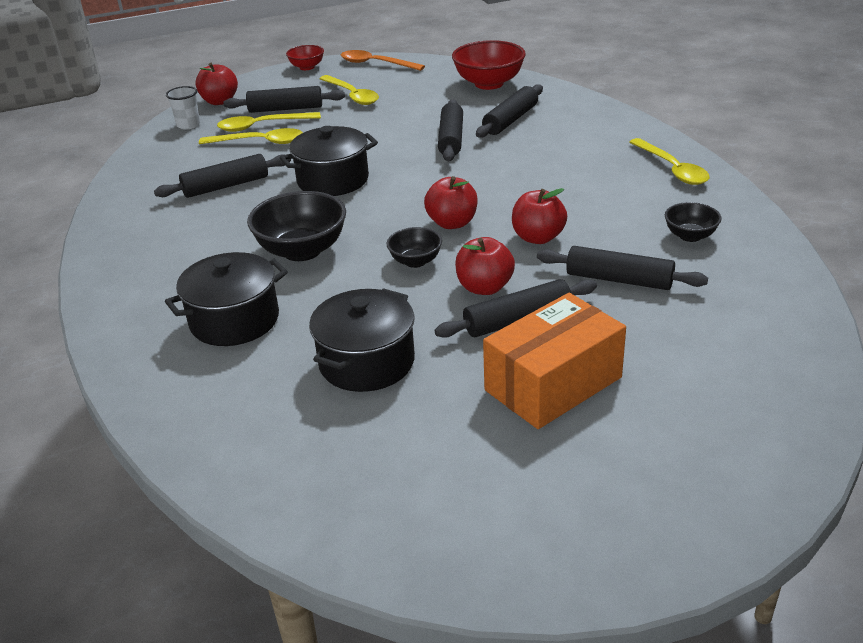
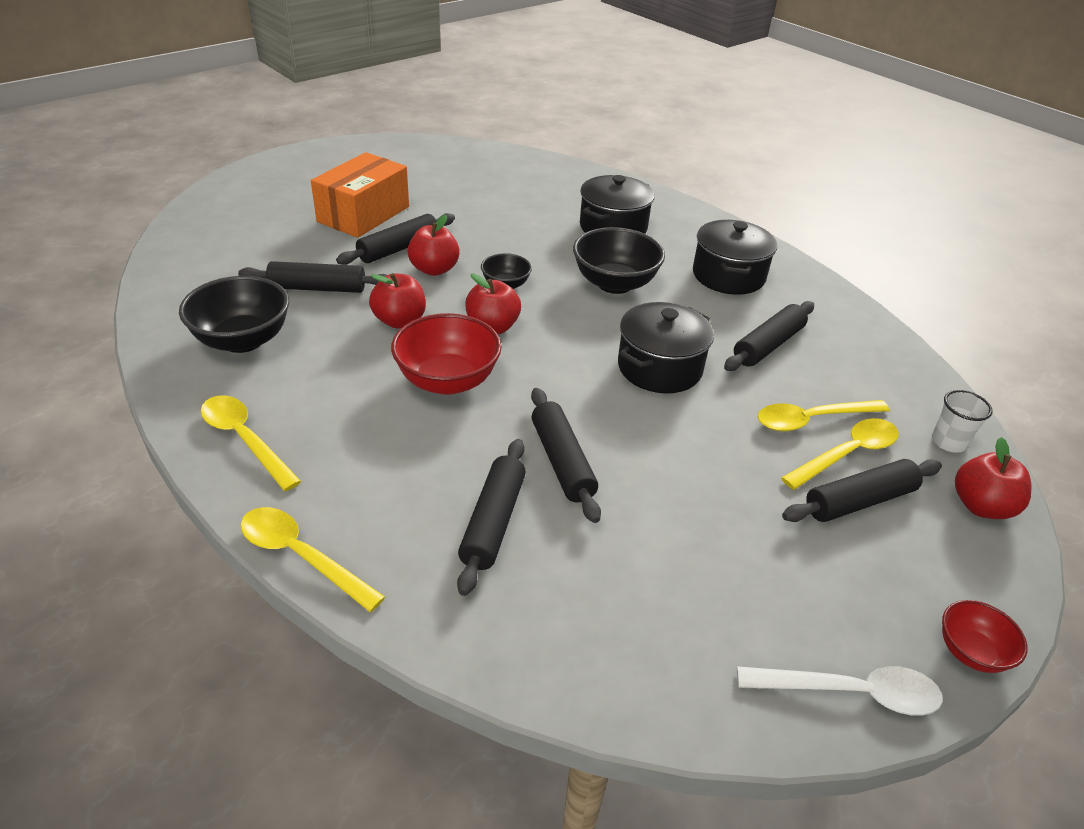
camera: 155 degrees right, 5 degrees up
black pot [309,288,415,392] -> black pot moved to [693,220,777,295]
yellow spoon [319,75,379,105] -> yellow spoon moved to [240,507,385,612]
orange spoon [341,50,425,71] -> white spoon [737,666,943,716]
red bowl [452,40,526,90] -> red bowl moved to [391,313,502,395]
black bowl [665,202,721,242] -> black bowl [179,276,289,353], size x1.80

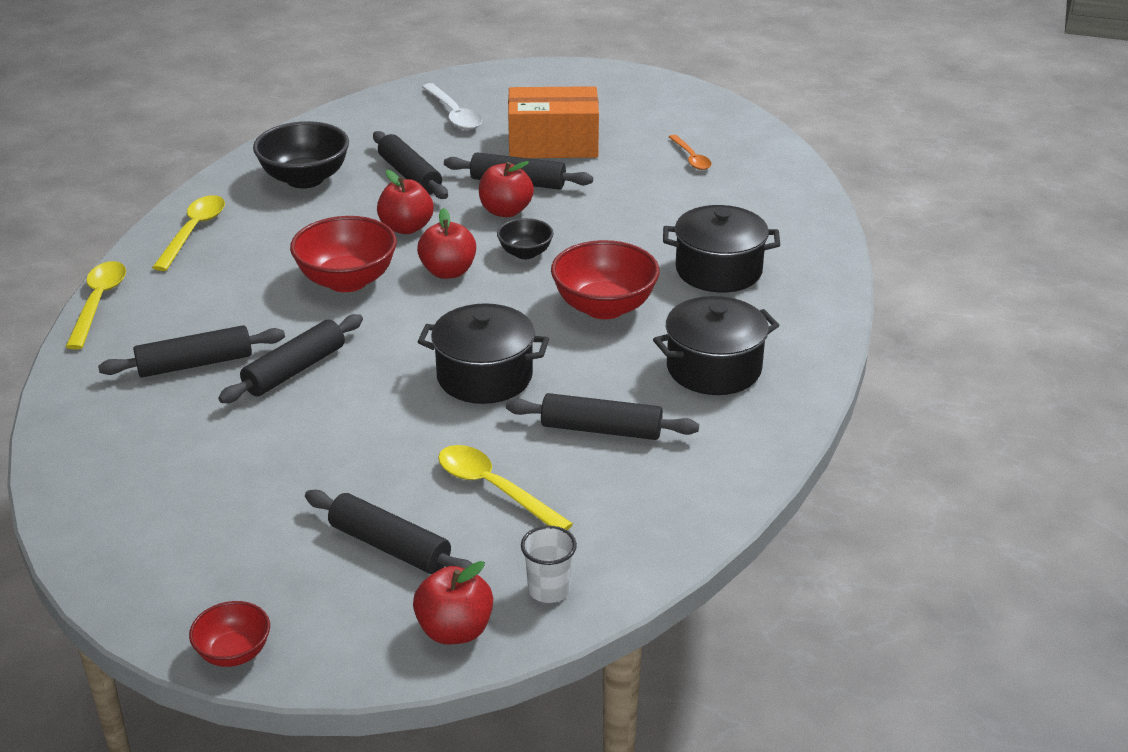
camera: 60 degrees right, 5 degrees down
black bowl [573,227,665,294] -> red bowl [551,240,660,319]
white spoon [737,666,943,716] -> white spoon moved to [422,83,482,130]
yellow spoon [781,418,899,490] -> none
none -> orange spoon [669,135,712,170]

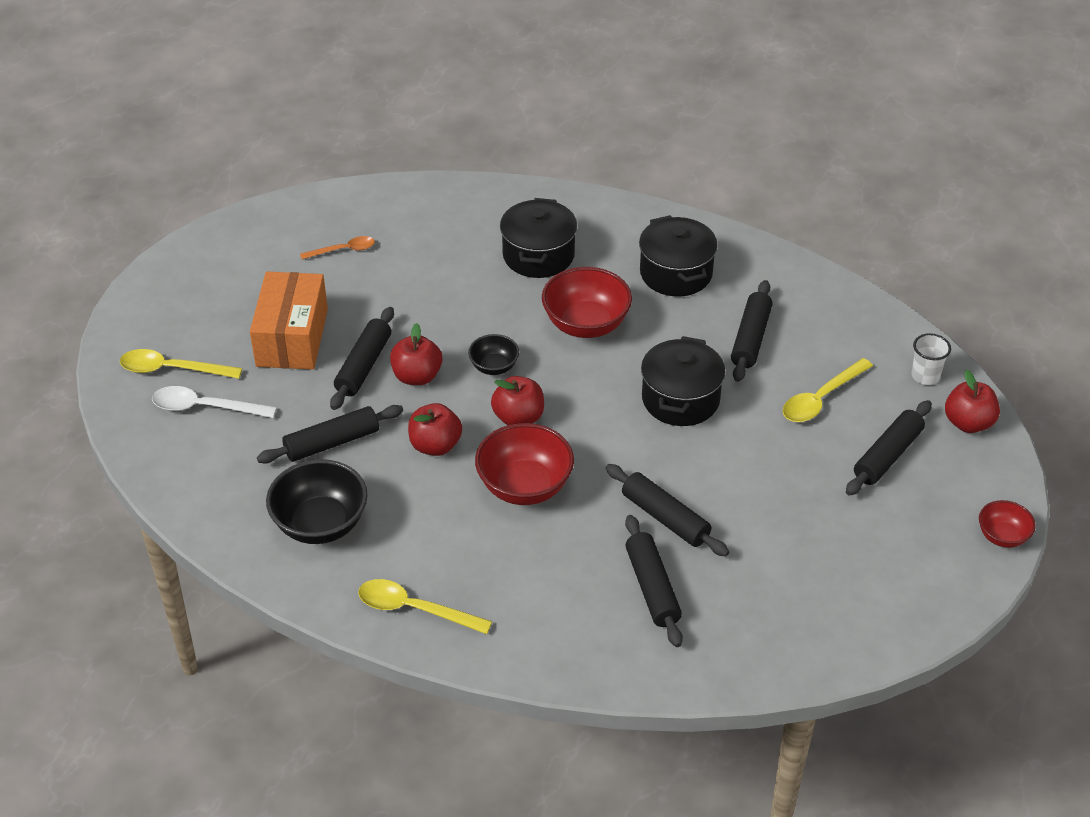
camera: 85 degrees left, 10 degrees up
yellow spoon [65,261,126,349] -> yellow spoon moved to [120,349,242,379]
white spoon [422,83,482,130] -> white spoon turned 150 degrees counterclockwise [152,386,277,418]

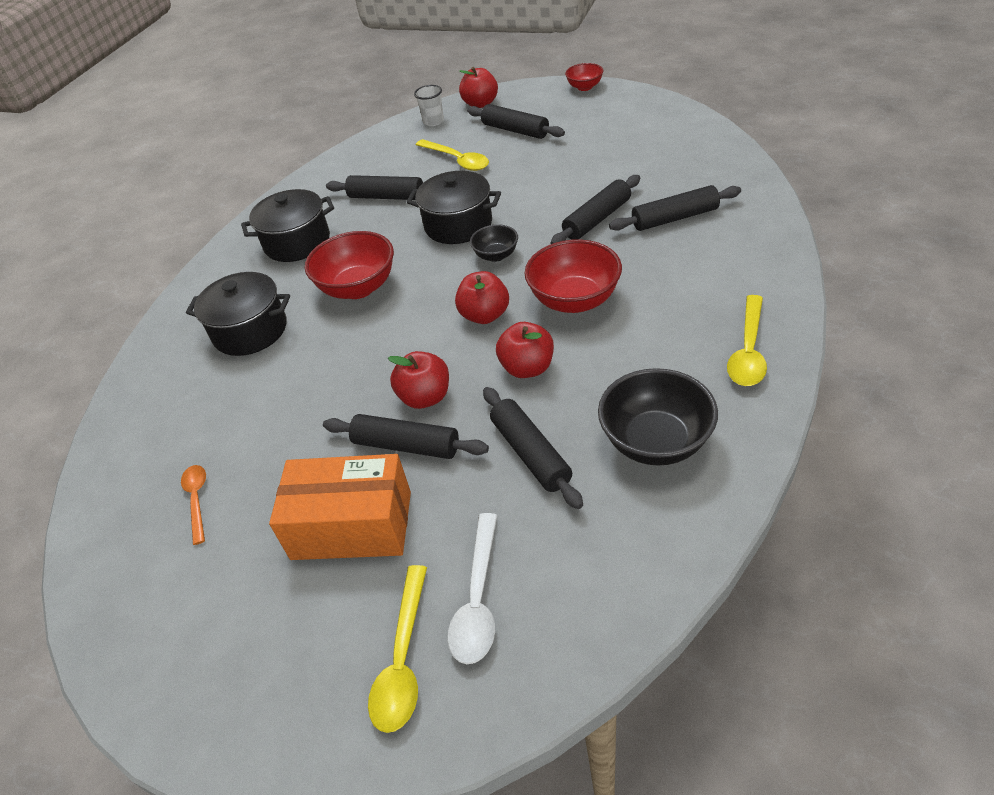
camera: 85 degrees left, 0 degrees up
black bowl [468,334,519,375] -> black bowl moved to [470,224,518,262]

